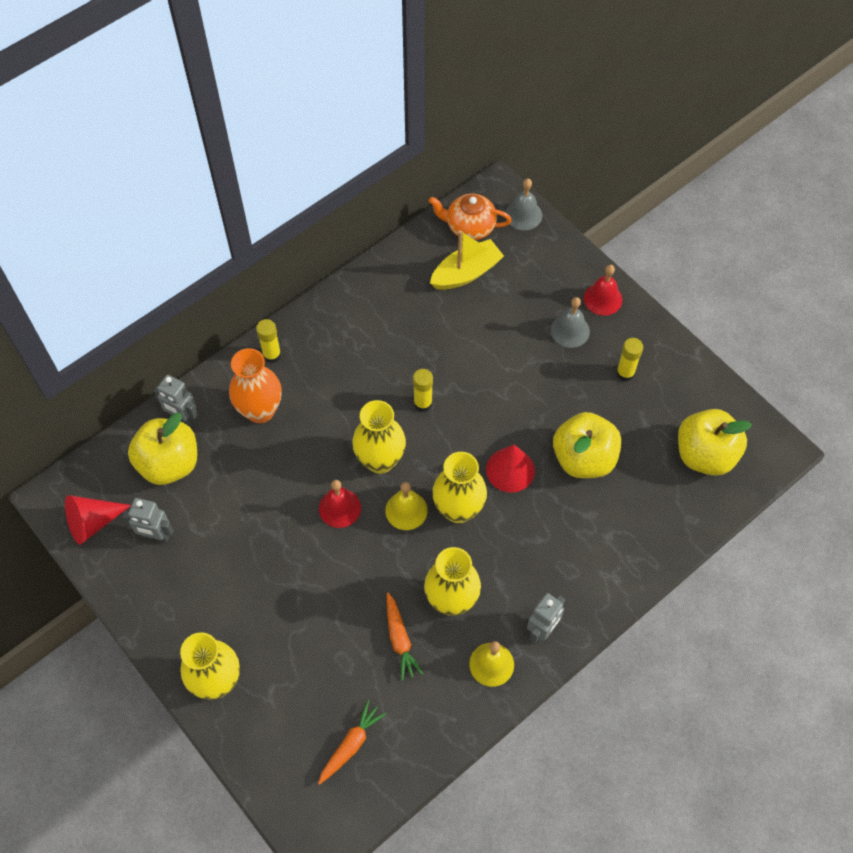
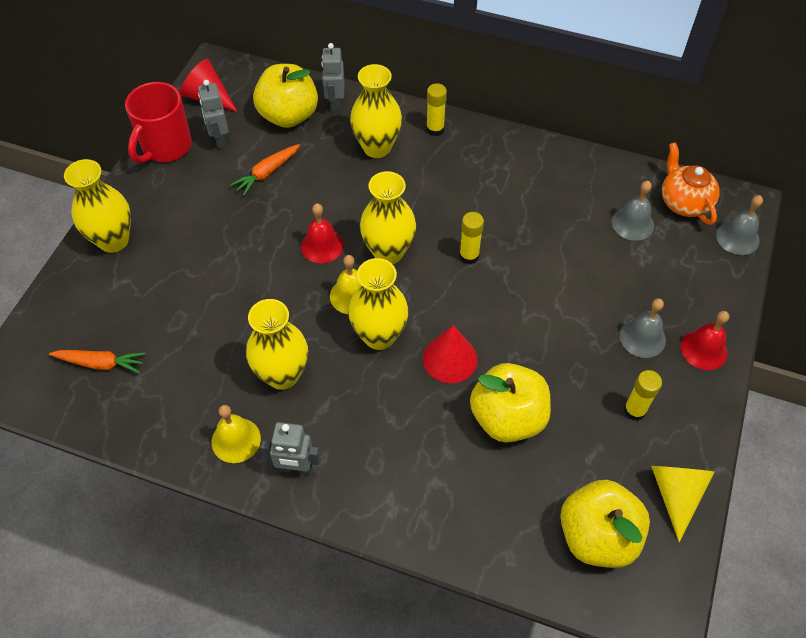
camera: 60 degrees right, 5 degrees down
orange vase [229,348,282,423] -> yellow vase [350,64,402,158]
orange carrot [387,592,423,681] -> orange carrot moved to [230,144,300,196]
yellow boat [430,230,504,290] -> grey bell [612,181,654,241]
none -> red mug [125,82,192,163]
none -> yellow cone [651,466,714,542]

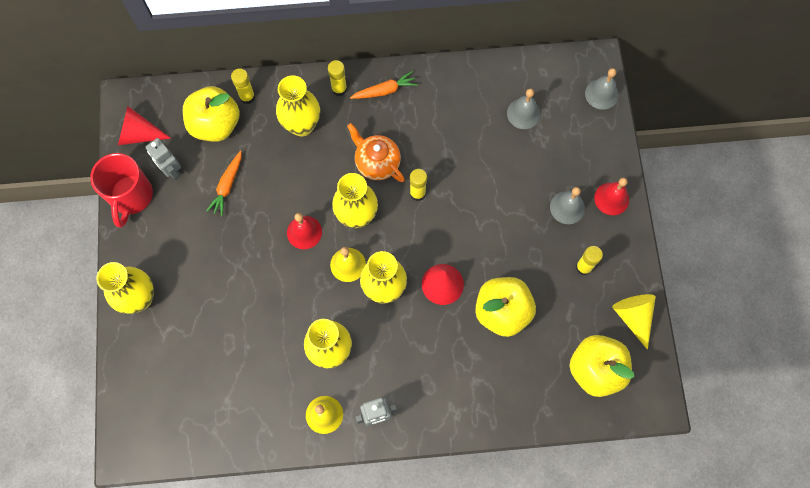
camera: 25 degrees left, 15 degrees up
orange carrot [49,350,145,373] -> orange carrot moved to [350,71,418,99]
grey robot [321,43,344,112] -> yellow glue stick [231,68,255,104]
orange teapot [662,142,720,225] -> orange teapot moved to [347,123,405,182]

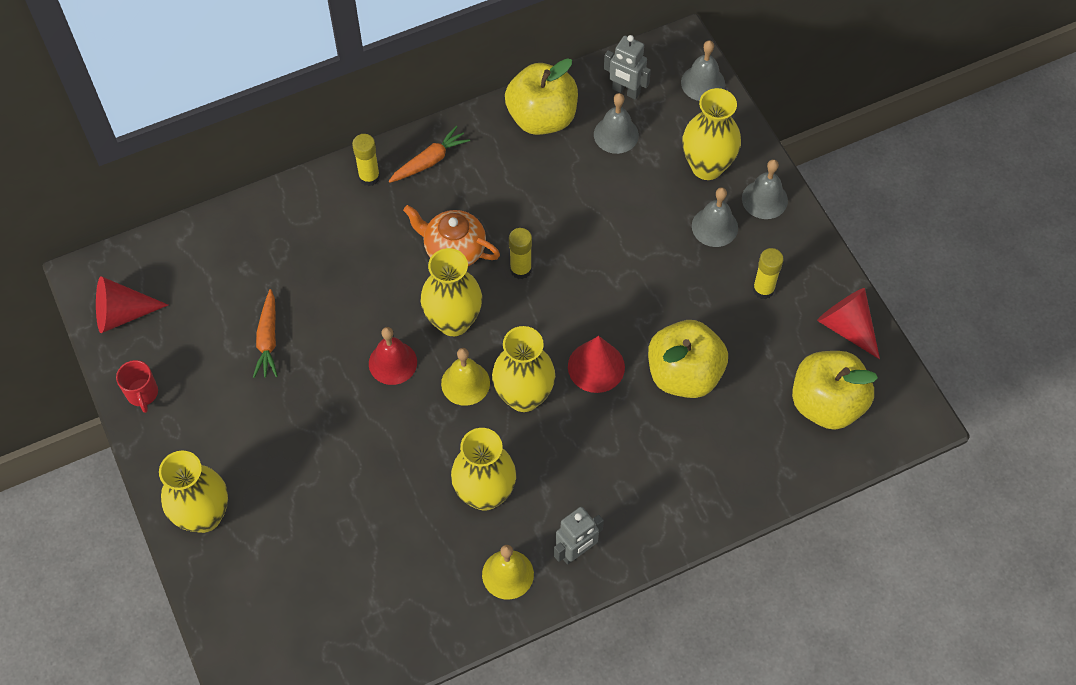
camera: 20 degrees left, 10 degrees down
red mug [90,153,153,228] -> red mug [116,360,158,413], size x0.53
grey robot [146,138,181,180] -> grey robot moved to [604,35,651,100]
yellow apple [183,86,240,142] -> yellow apple moved to [505,58,578,135]
yellow glue stick [231,68,255,104] -> none
yellow vase [276,75,320,137] -> yellow vase moved to [682,88,741,180]
red bell [594,178,629,215] -> grey bell [742,159,788,219]
yellow cone [612,294,656,350] -> red cone [817,288,880,359]

